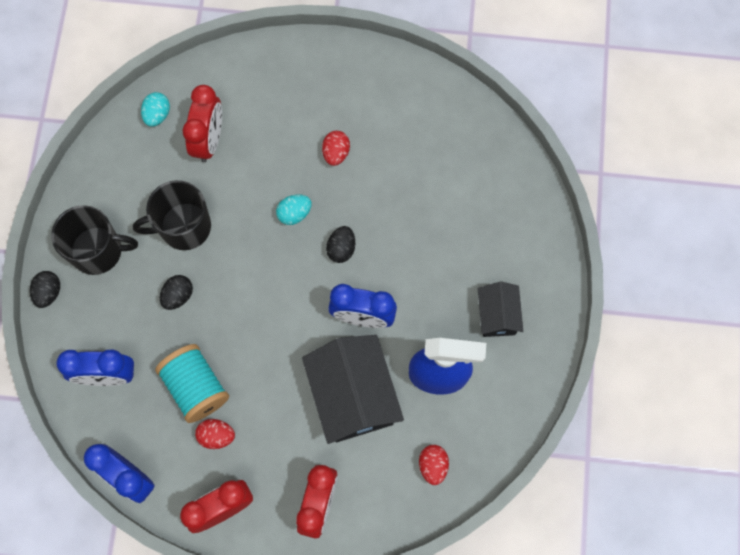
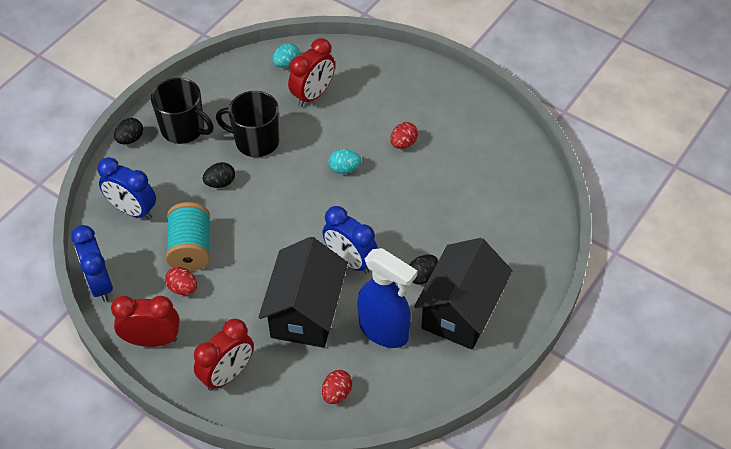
camera: 30 degrees right, 20 degrees down
black egg [326,226,355,263] -> black egg moved to [410,254,438,285]
black house [478,281,523,337] -> black house [414,238,512,349], size x1.83

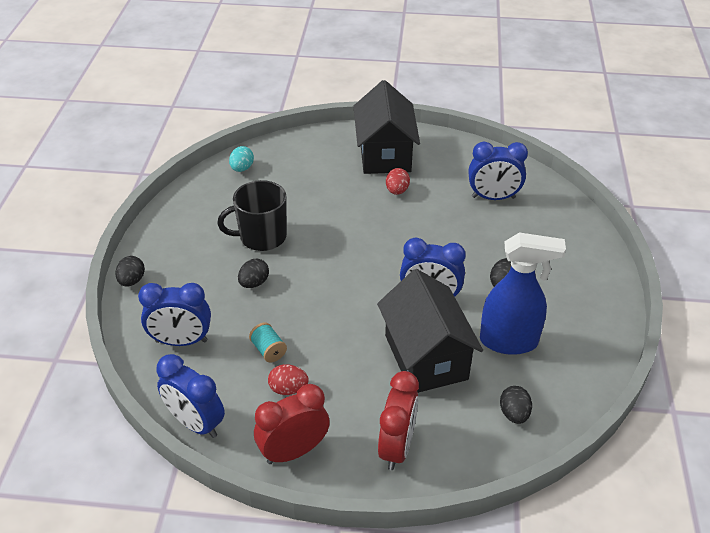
camera: 30 degrees left, 10 degrees down
black mug [151,78,214,144] -> none
turquoise spool [166,202,210,271] -> turquoise spool [249,322,287,363], size x0.53
red clock [288,38,335,107] -> none
red egg [322,370,352,404] -> black egg [500,386,532,424]
turquoise egg [328,149,361,174] -> none
black house [414,238,512,349] -> black house moved to [353,80,420,174]
none -> blue clock [469,142,528,200]

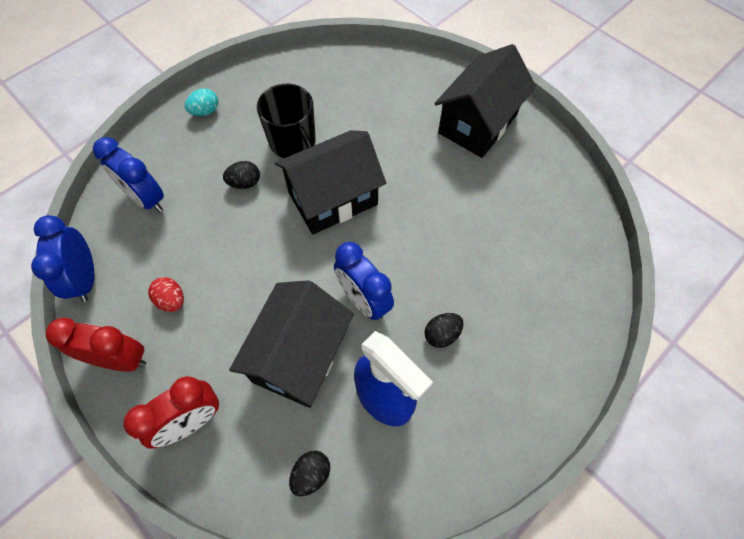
camera: 40 degrees right, 20 degrees up
black egg [115,256,145,287] -> none
black mug [217,180,287,251] -> black mug turned 150 degrees counterclockwise [257,84,316,158]
turquoise egg [229,146,254,172] -> turquoise egg moved to [185,88,218,116]
turquoise spool [249,322,287,363] -> none
red egg [386,168,410,195] -> none
blue clock [469,142,528,200] -> none
none -> black house [275,130,386,235]

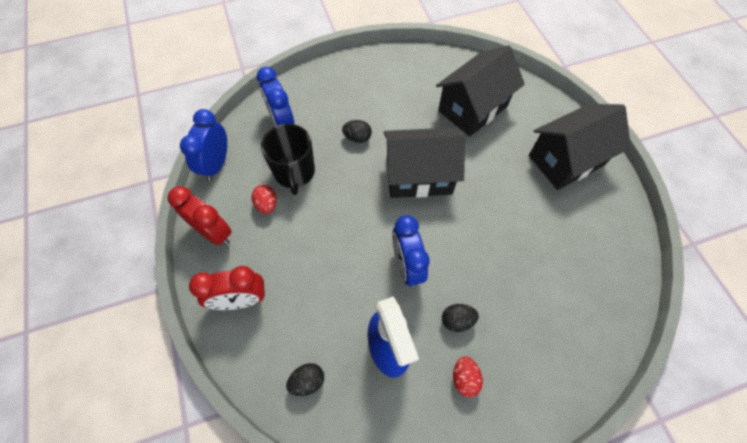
camera: 25 degrees right, 0 degrees up
turquoise egg [185,88,218,116] -> none
black house [229,280,354,408] -> black house moved to [436,45,525,137]
black mug [257,84,316,158] -> black mug moved to [261,124,315,195]
none -> red egg [453,356,483,397]

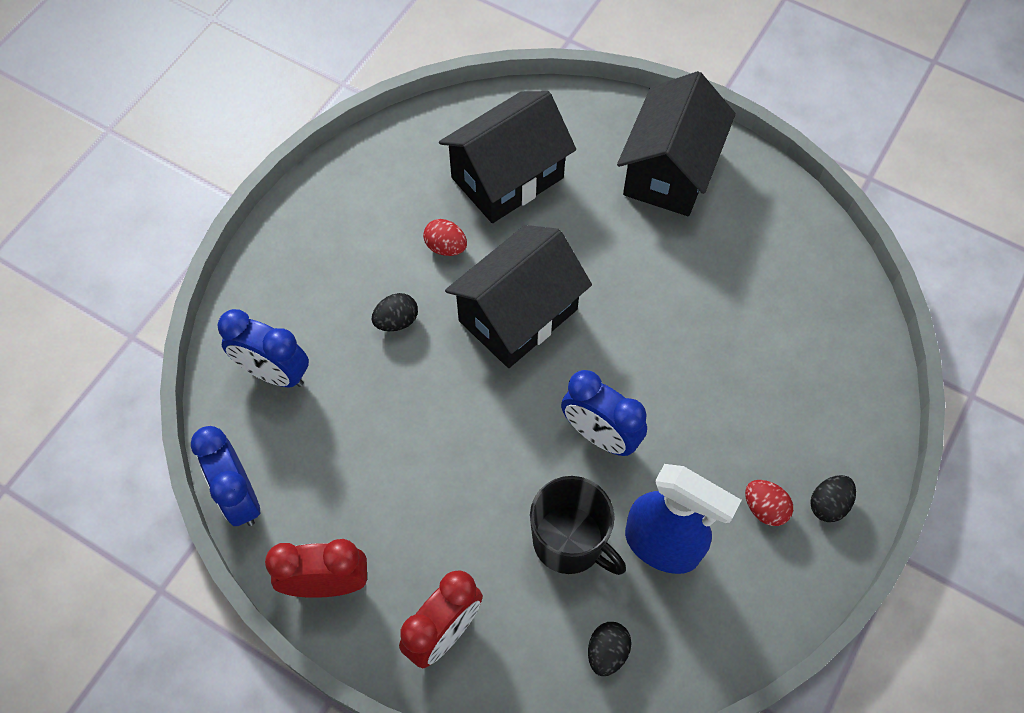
camera: 40 degrees left, 0 degrees up
red egg [252,185,277,214] -> red egg moved to [423,219,467,256]
black mug [261,124,315,195] -> black mug moved to [530,476,626,575]
black house [436,45,525,137] -> black house turned 45 degrees clockwise [439,91,576,223]
black egg [442,304,479,332] -> black egg moved to [810,475,856,522]

